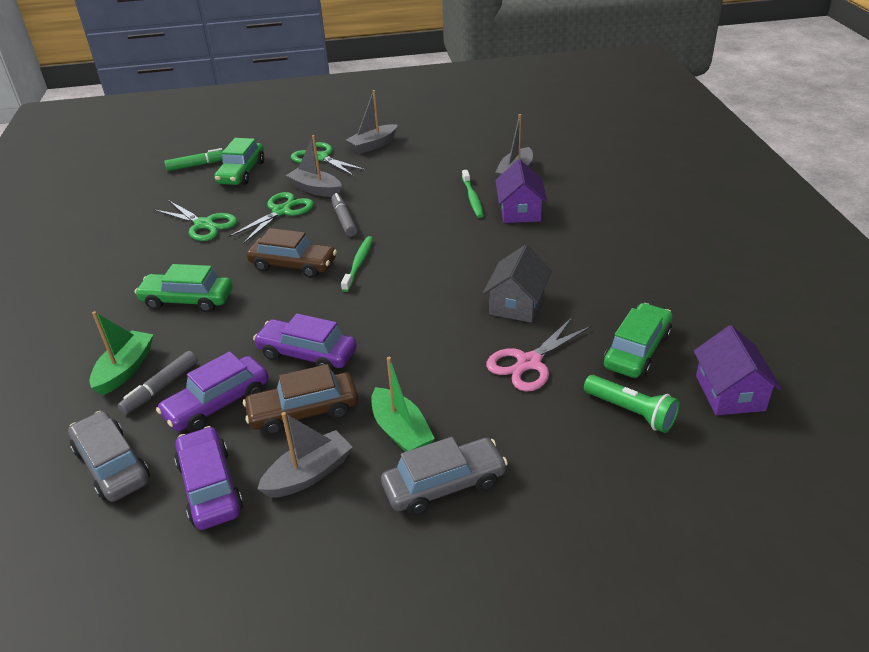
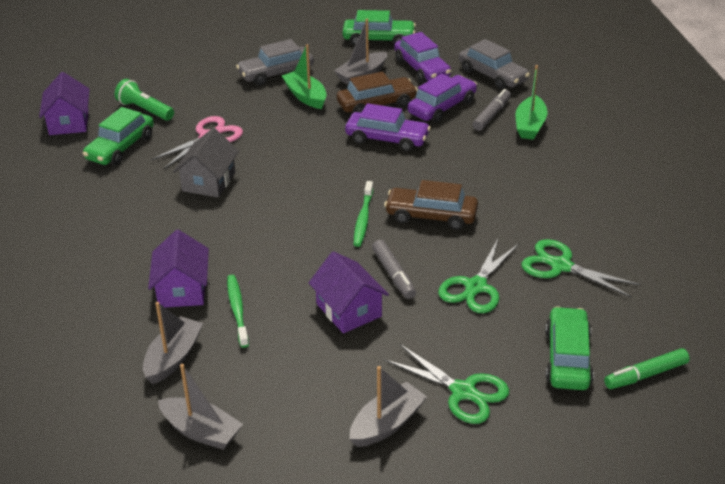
camera: 175 degrees right, 0 degrees up
green car [135,264,233,312] -> green car moved to [342,10,416,45]
grey boat [286,135,341,197] -> grey boat moved to [158,364,243,450]
none -> purple house [309,251,389,334]

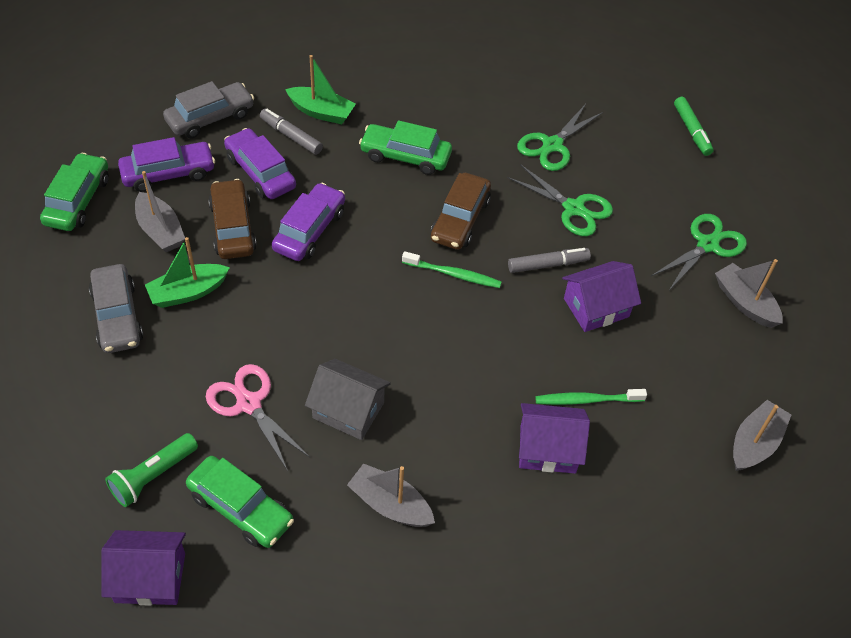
camera: 85 degrees left, 15 degrees up
grey boat [143,302,203,384] -> grey boat moved to [347,463,435,527]
green car [545,306,594,390] -> green car moved to [359,120,452,175]

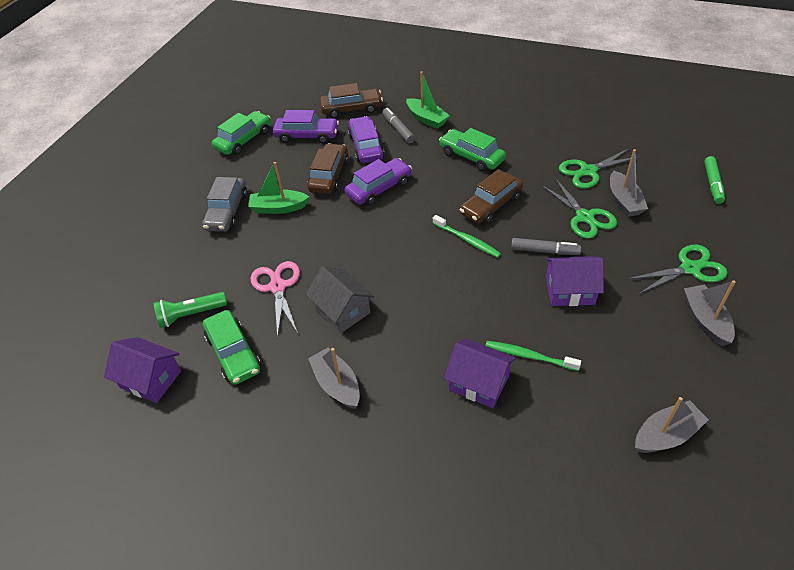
camera: 30 degrees right, 5 degrees down
grey boat [135,171,185,252] -> grey boat moved to [610,149,648,217]
grey car [163,81,254,138] -> brown car [319,83,383,119]

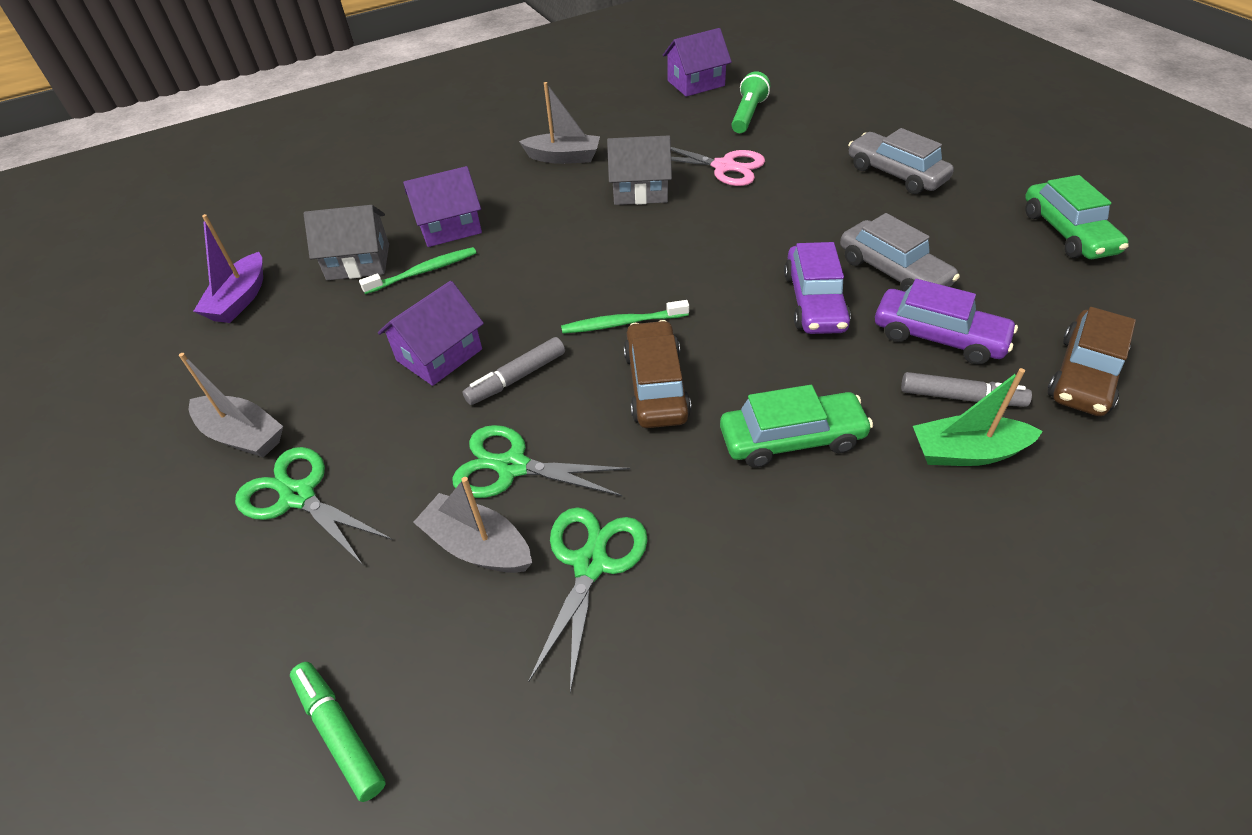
camera: 130 degrees right, 0 degrees up
green car [203,310,261,385] -> none
green boat [248,162,309,214] -> none
purple car [273,110,339,144] -> none
brown car [308,143,349,194] -> grey car [840,213,960,292]
green scissors [628,245,727,294] -> green scissors turned 105 degrees clockwise [235,447,393,565]
grey boat [635,397,709,453] -> purple boat [194,214,263,323]
none -> grey house [304,205,389,280]

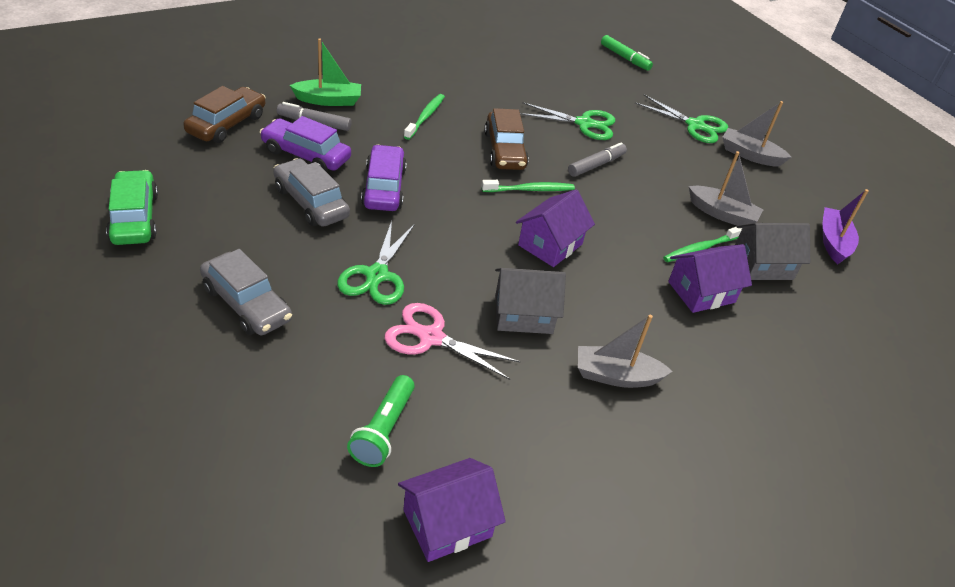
camera: 170 degrees right, 5 degrees down
purple house [378,281,484,386] -> purple house moved to [516,189,595,267]
grey boat [413,477,532,573] -> grey boat moved to [689,151,763,226]
green scissors [528,507,648,693] -> green scissors moved to [337,221,415,305]
green car [720,385,873,468] -> green toothbrush [404,94,445,140]

